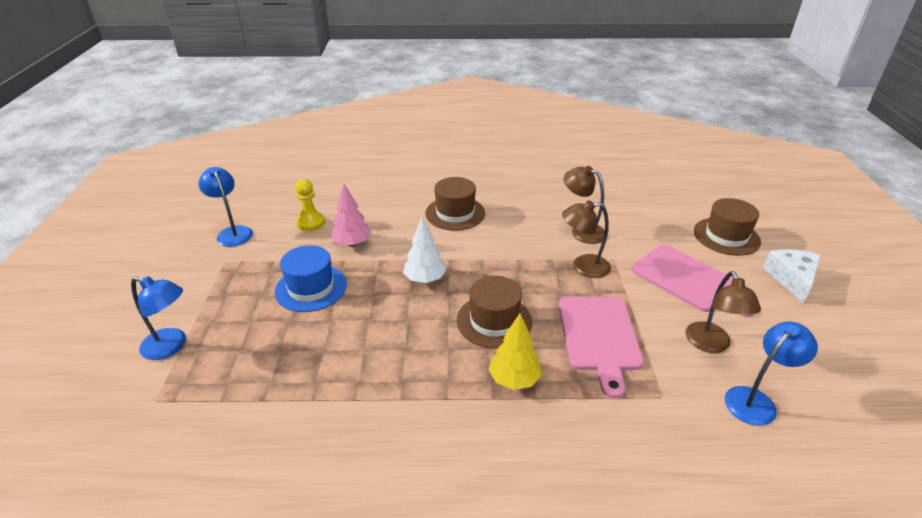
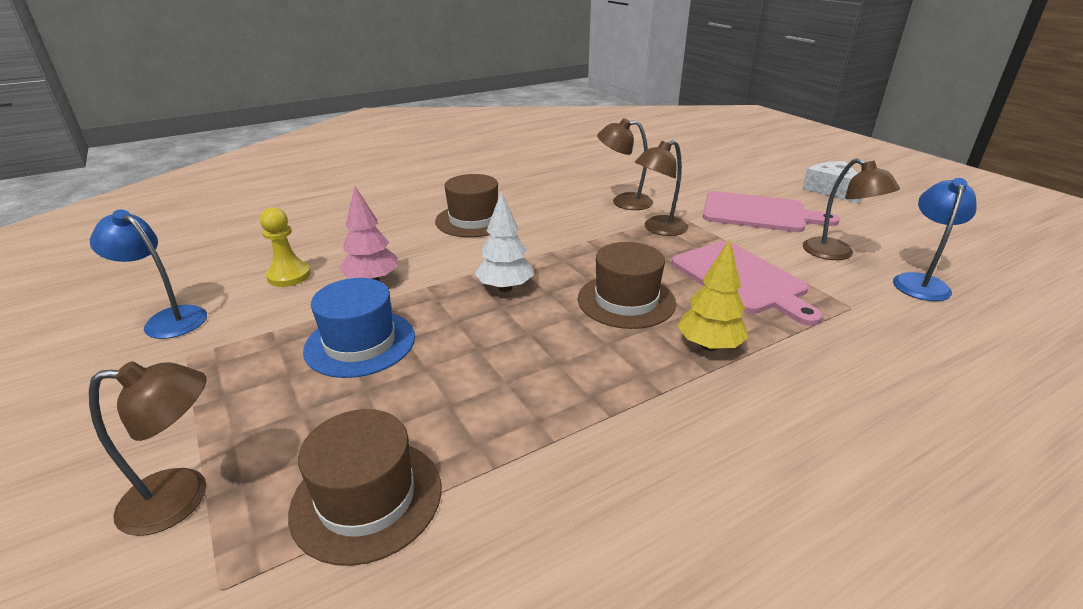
camera: 30 degrees left, 5 degrees down
blue lamp [131,276,186,360] -> brown lamp [89,361,207,536]
brown hat [694,198,761,256] -> brown hat moved to [288,409,441,566]

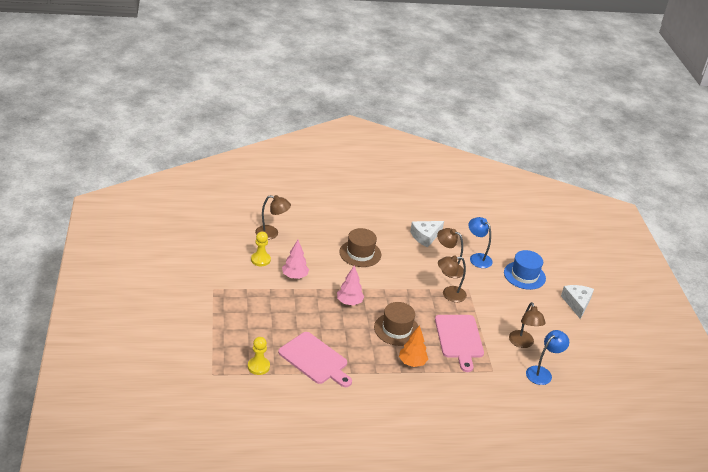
camera: 20 degrees right, 5 degrees up
brown lamp [89,361,207,536] -> brown lamp moved to [255,195,291,240]
blue lamp [90,209,207,339] -> blue lamp moved to [468,217,493,268]
brown hat [288,409,441,566] -> yellow pawn [248,337,270,375]
blue hat [303,278,415,378] -> blue hat moved to [504,250,546,290]
white tree [475,192,534,292] -> pink tree [337,265,365,306]
yellow tree [677,239,749,351] -> orange tree [399,325,428,367]
pink cutting board [703,191,840,232] -> pink cutting board moved to [278,332,352,387]
none -> white cheese [410,221,444,248]

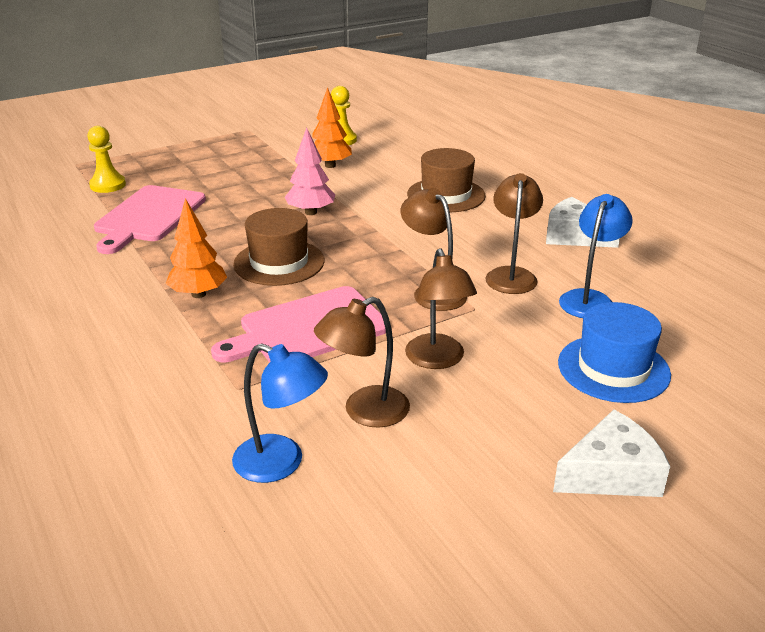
camera: 70 degrees right, 5 degrees down
brown lamp [255,195,291,240] -> brown lamp moved to [405,248,477,369]
pink tree [282,240,309,279] -> orange tree [313,87,352,168]

